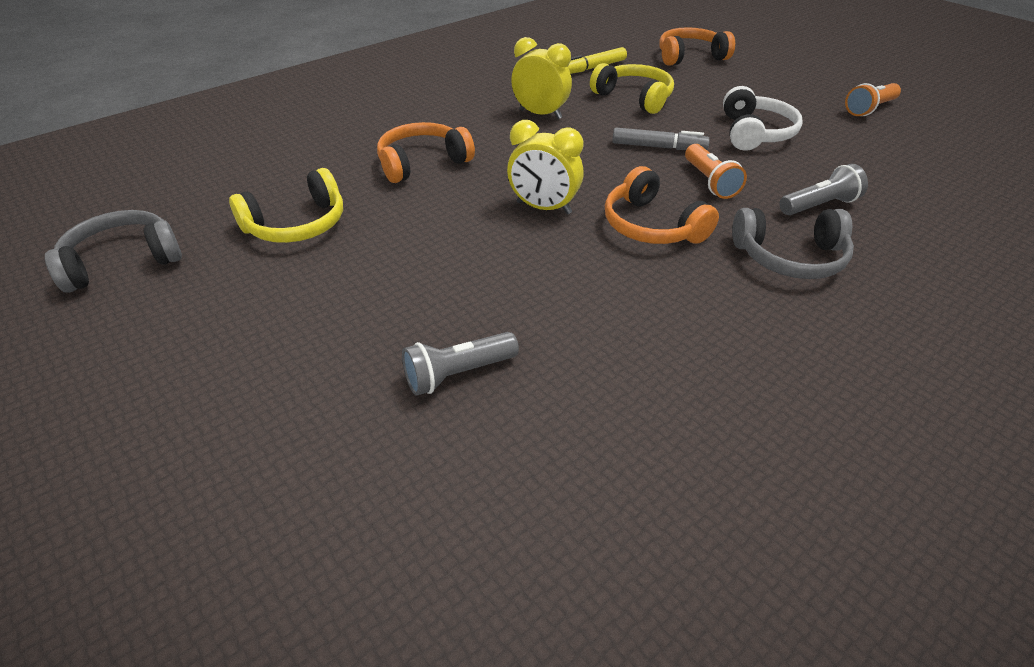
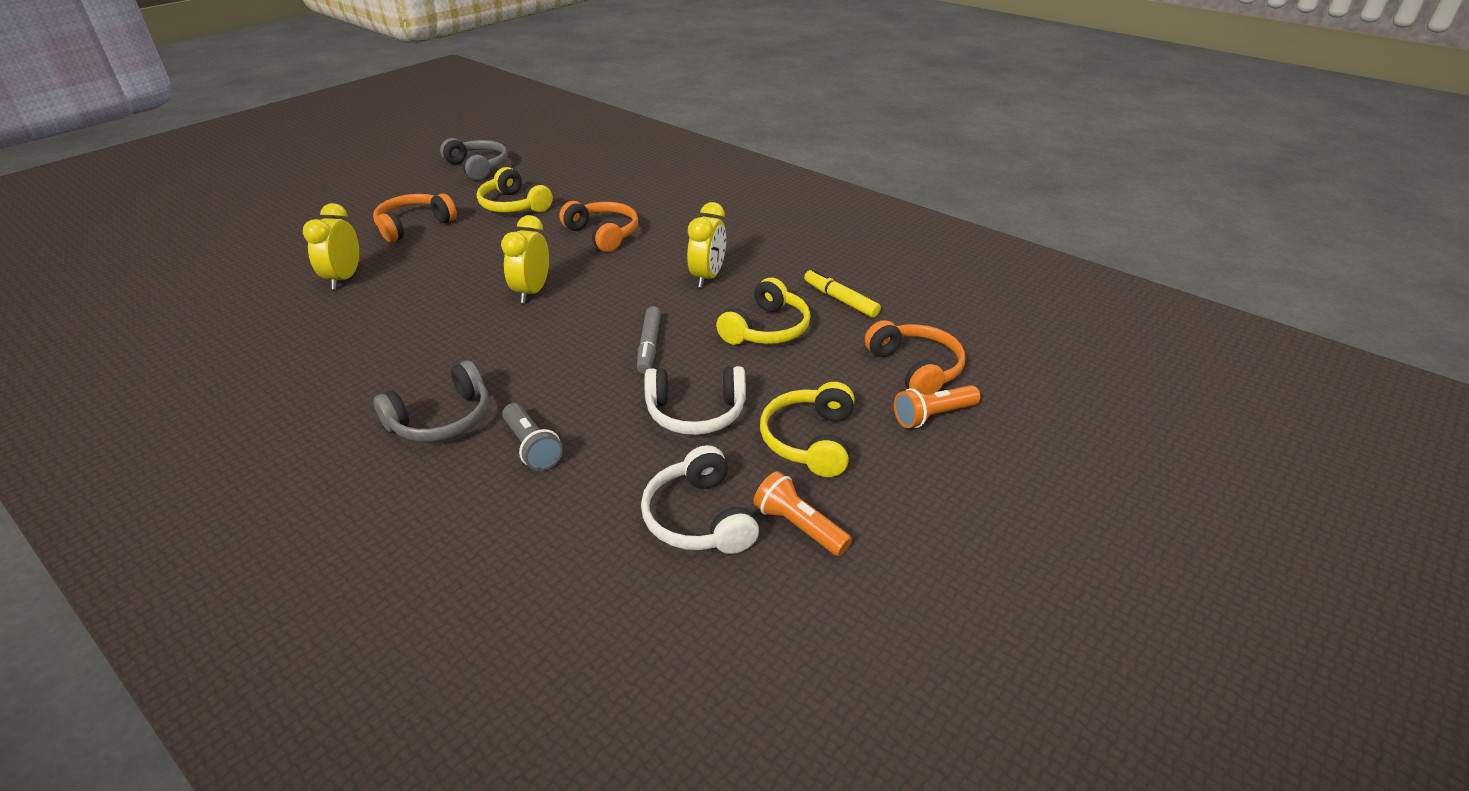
camera: 80 degrees right, 5 degrees down
grey flashlight [402,332,519,396] -> yellow clock [303,203,359,290]
orange headphones [605,166,719,244] -> orange headphones moved to [373,193,457,242]
orange flashlight [685,144,747,199] -> orange flashlight moved to [894,385,981,428]
grey headphones [732,208,854,279] -> grey headphones turned 120 degrees counterclockwise [373,360,489,442]
none -> white headphones [641,445,759,554]
none -> yellow headphones [760,382,854,477]

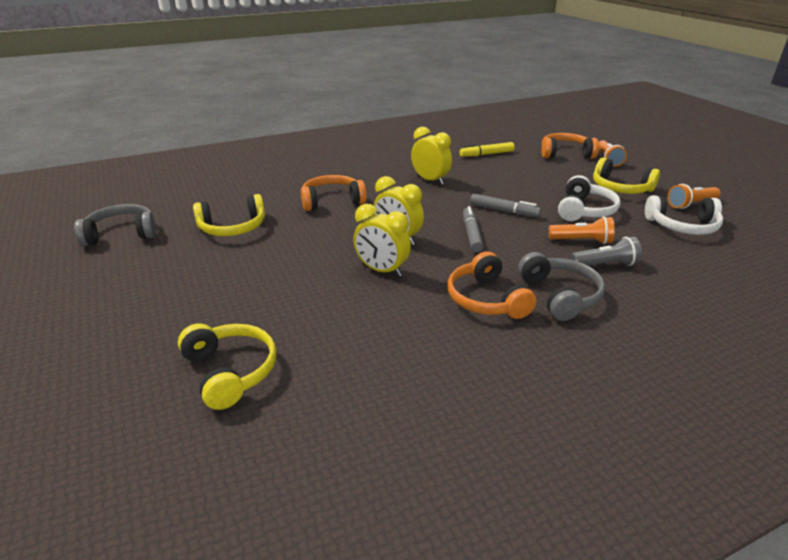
camera: 65 degrees left, 5 degrees down
yellow clock [303,203,359,290] -> yellow clock moved to [353,204,411,276]
orange headphones [373,193,457,242] -> orange headphones moved to [447,251,537,319]
yellow headphones [716,278,811,345] -> yellow headphones moved to [178,323,276,410]
none -> grey marker [463,206,483,252]
none -> orange flashlight [549,216,615,244]

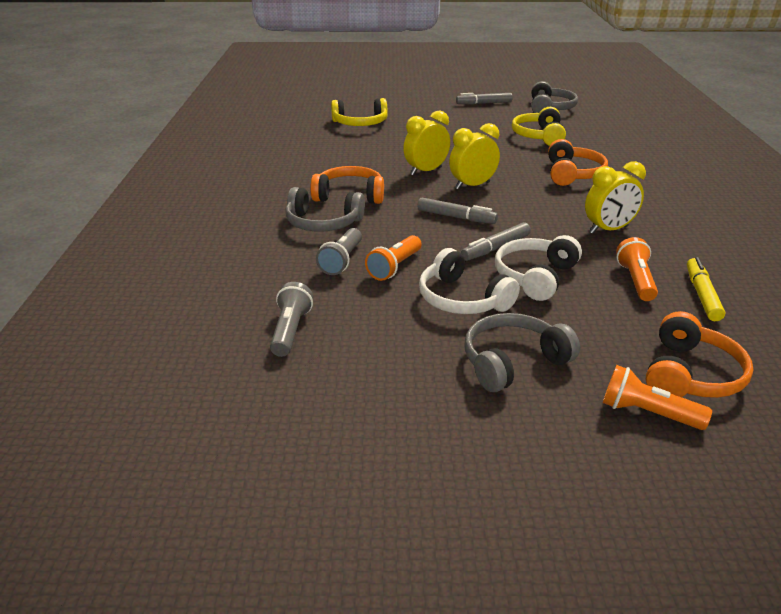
camera: 115 degrees right, 0 degrees up
yellow headphones [593,157,660,194] -> grey headphones [464,313,580,392]
white headphones [645,195,723,235] -> white headphones moved to [495,235,582,301]
orange flashlight [668,184,721,209] -> orange flashlight moved to [616,237,658,301]
none -> grey flashlight [270,282,313,357]
none -> grey marker [456,93,513,105]

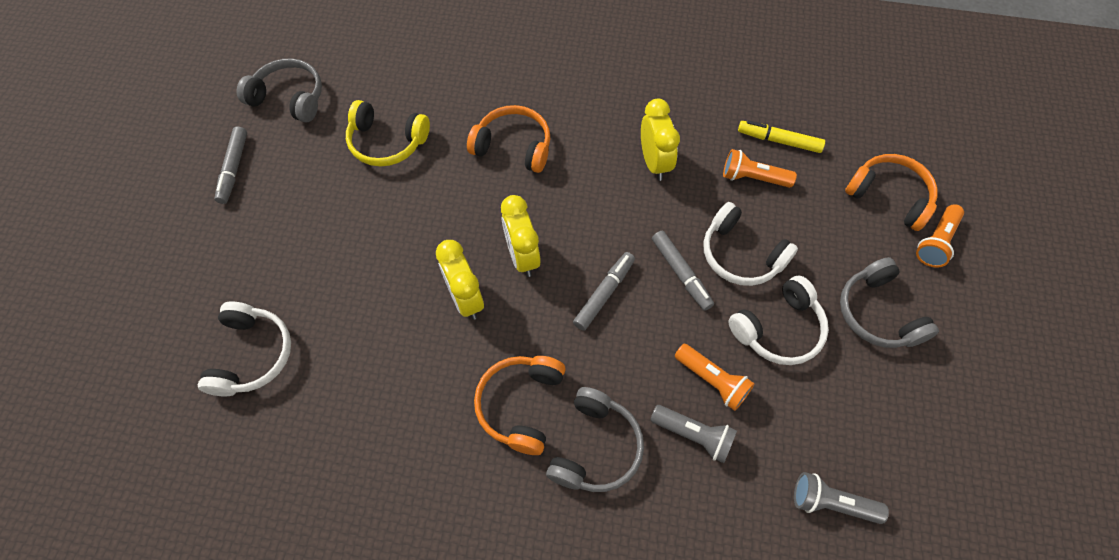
camera: 80 degrees left, 30 degrees up
yellow headphones [331,98,387,126] -> white headphones [198,302,291,397]

